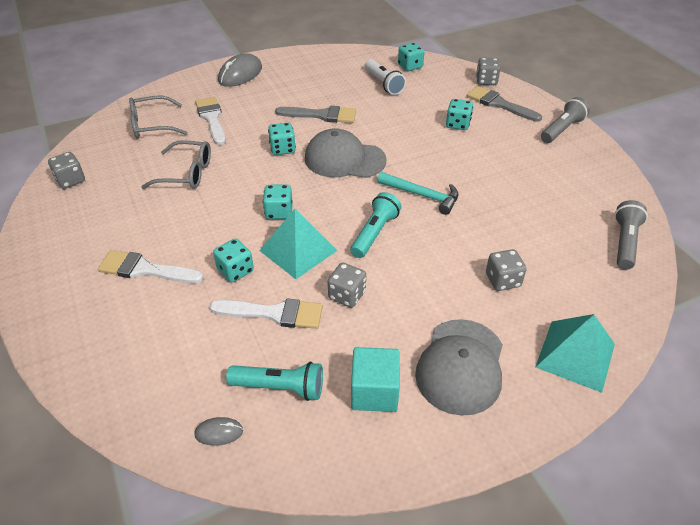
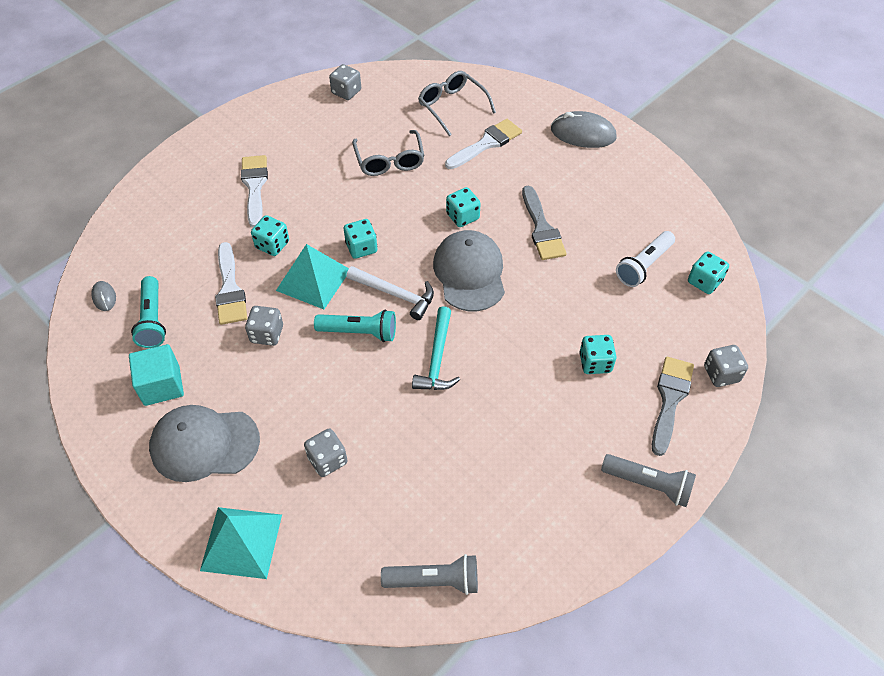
camera: 70 degrees right, 10 degrees up
none -> white hammer [346,266,434,320]

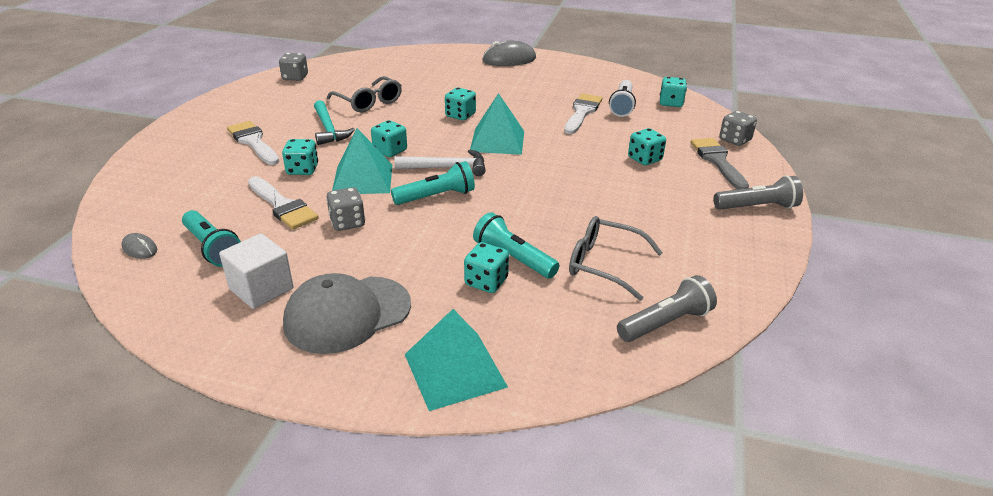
camera: 30 degrees left, 20 degrees down
turquoise cube [129,344,184,406] -> white cube [219,233,294,309]
grey dice [304,428,348,477] -> turquoise dice [464,242,509,293]
turquoise hammer [412,306,460,390] -> turquoise hammer moved to [314,100,355,145]
grey glasses [418,71,496,136] -> grey glasses moved to [569,216,663,301]
grey cap [433,230,505,311] -> turquoise pyramid [470,93,524,155]
white brush [445,119,522,169] -> white brush moved to [564,94,602,134]
grey brush [522,186,567,260] -> none
none -> turquoise flashlight [473,212,559,278]

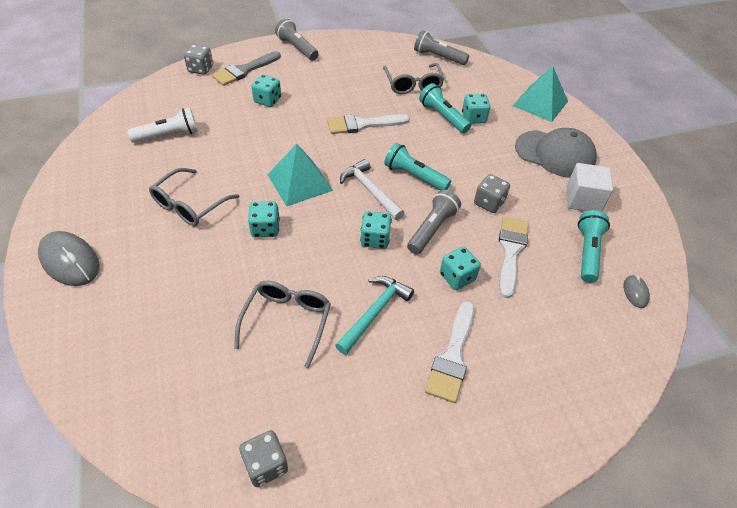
camera: 125 degrees left, 15 degrees up
turquoise pyramid [332,128,392,194] -> grey flashlight [407,190,461,254]
turquoise flashlight [473,212,559,278] -> turquoise flashlight turned 135 degrees clockwise [419,83,471,133]
white brush [564,94,602,134] -> white brush moved to [327,114,410,134]
turquoise dice [660,77,687,107] -> none
none -> grey glasses [149,168,239,226]

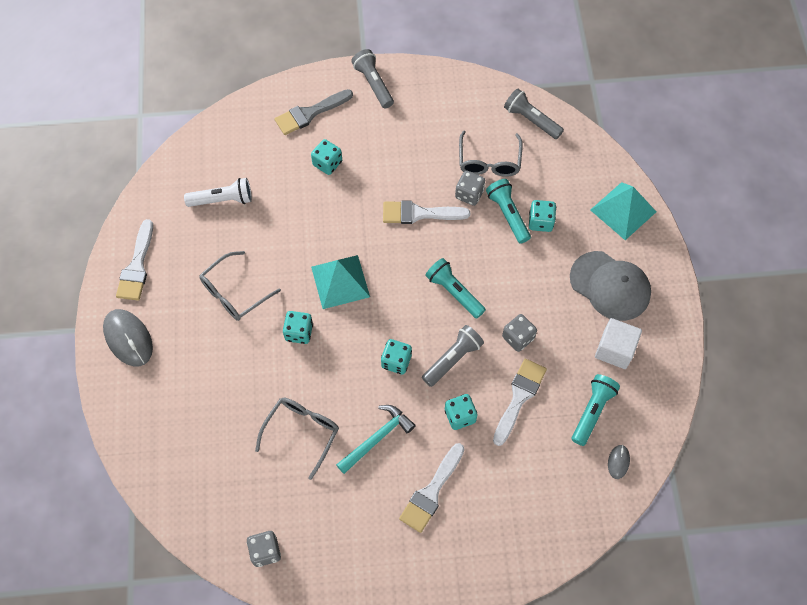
camera: 15 degrees right, 15 degrees up
grey dice [184,45,213,75] -> grey dice moved to [455,171,485,206]
white hammer [340,159,405,220] -> none
none -> white brush [116,219,153,301]

